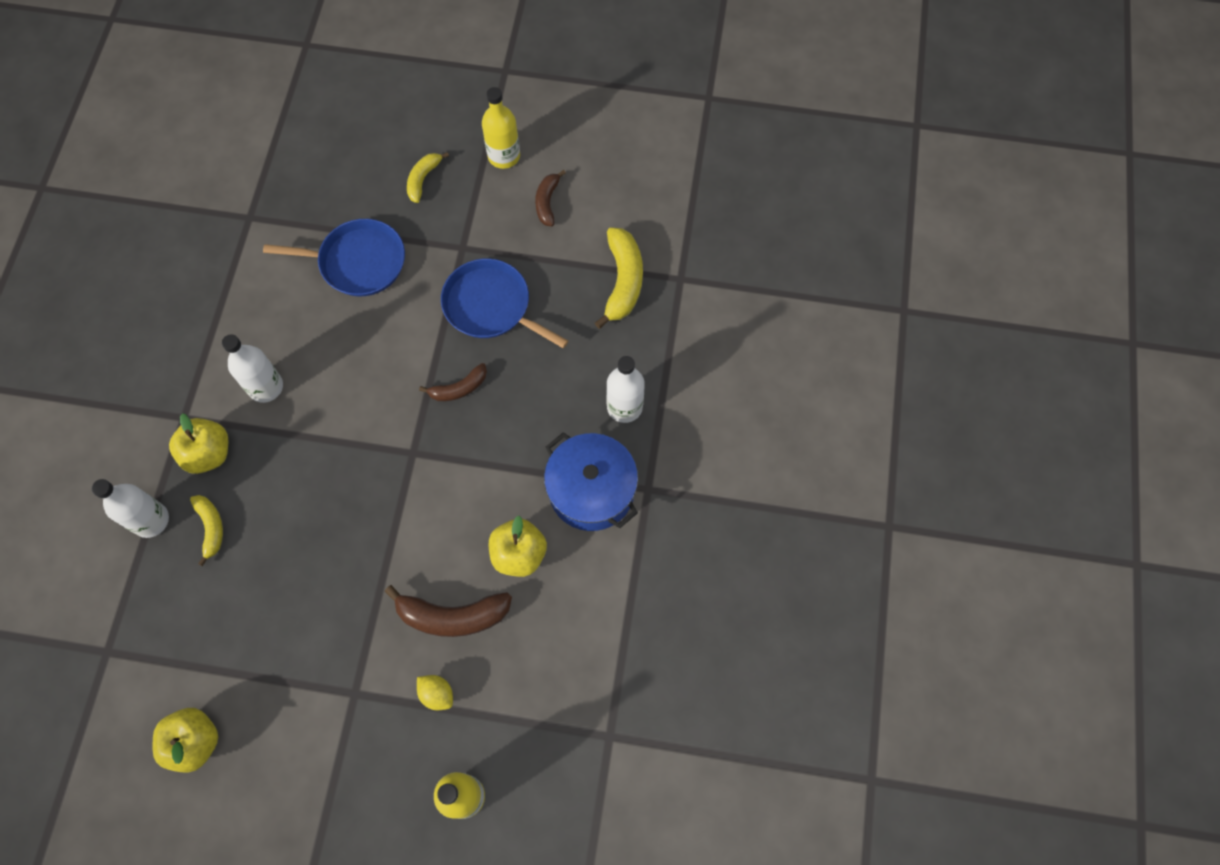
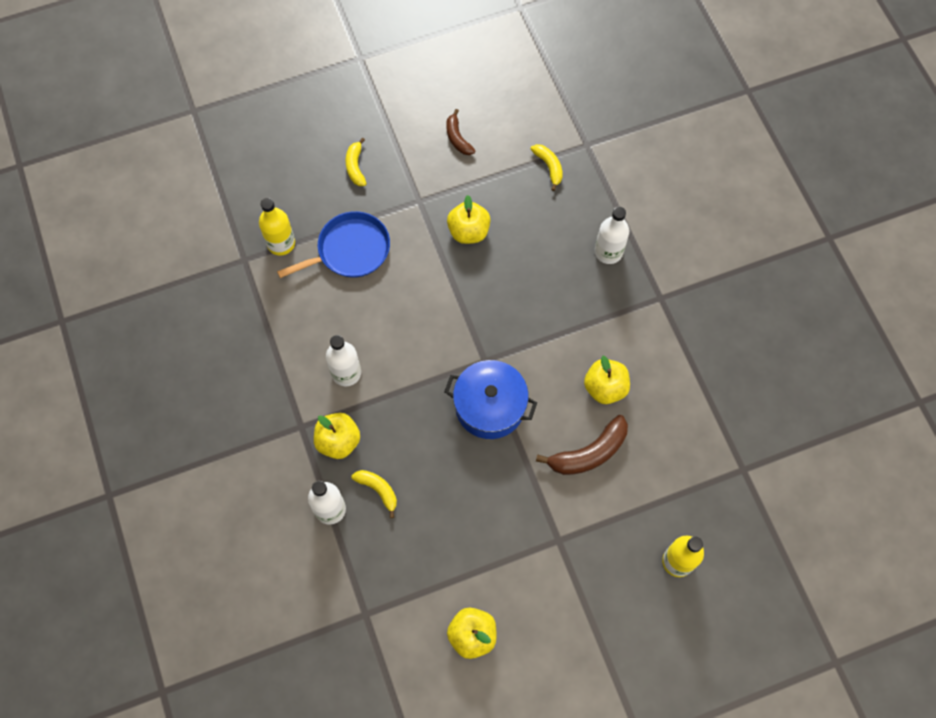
camera: 30 degrees left, 0 degrees up
yellow lemon [417,675,453,710] -> none
brown banana [419,363,487,401] -> none
blue pan [441,258,568,348] -> yellow apple [447,195,491,244]
yellow bottle [482,87,520,169] -> yellow bottle moved to [259,198,295,256]
blue pot [544,432,638,531] -> blue pot moved to [444,360,537,439]
yellow banana [595,227,643,329] -> yellow banana [530,144,563,191], size x0.60

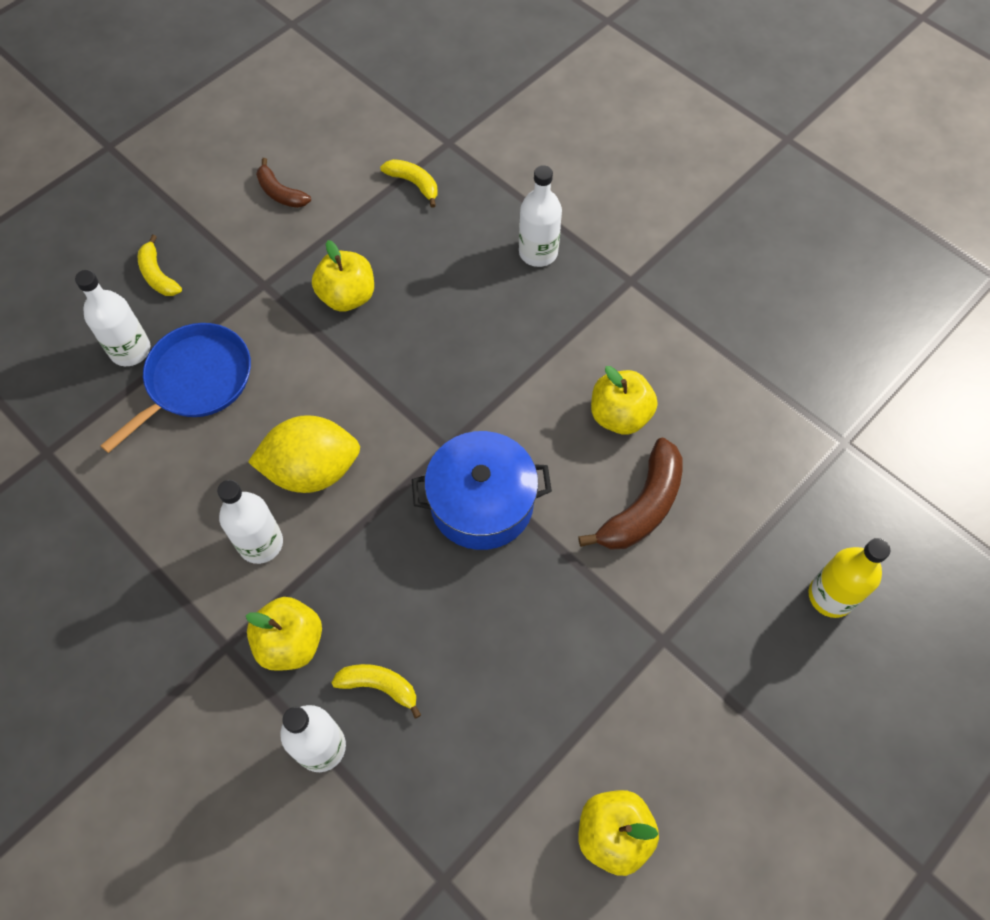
camera: 25 degrees left, 5 degrees down
yellow bottle [259,198,295,256] -> none
none -> white bottle [75,270,150,366]
none -> yellow lemon [248,415,360,493]

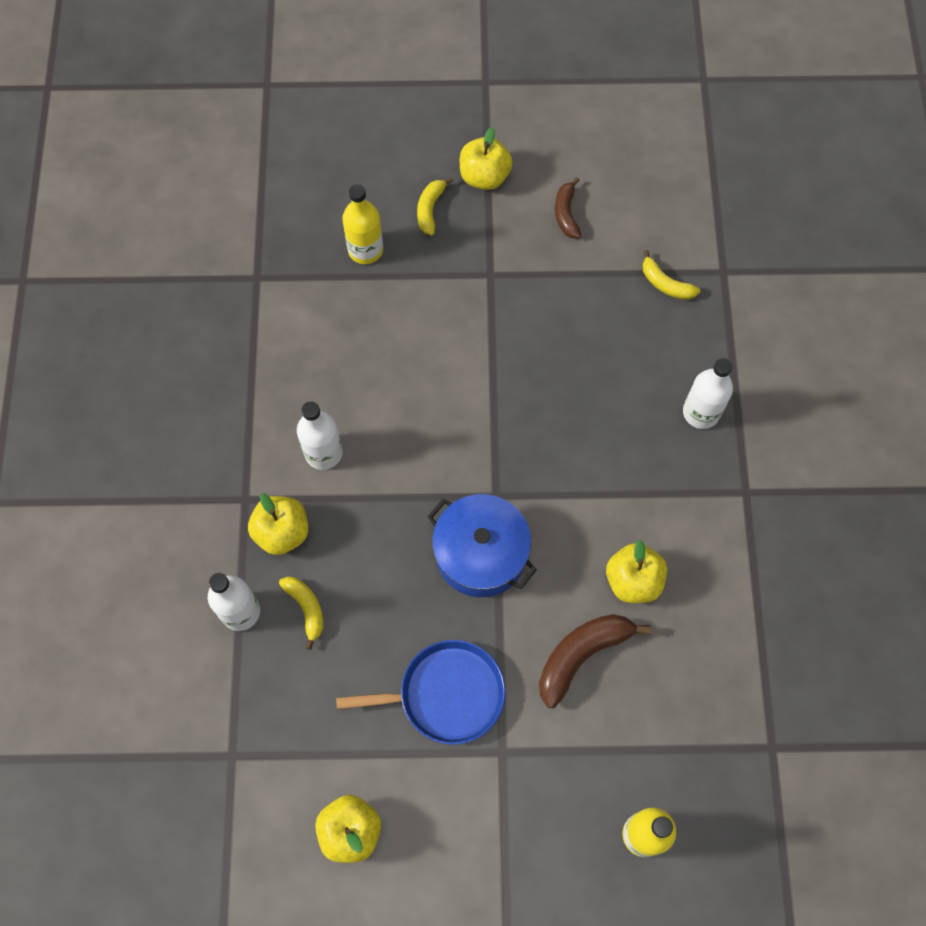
camera: 45 degrees right, 5 degrees up
white bottle [75,270,150,366] -> yellow bottle [342,184,383,264]
blue pan [100,323,251,453] -> blue pan moved to [336,640,506,745]
yellow lemon [248,415,360,493] -> none
yellow apple [312,240,374,312] -> yellow apple moved to [460,127,513,190]
yellow banana [380,159,438,208] -> yellow banana turned 135 degrees clockwise [643,250,700,300]
brown banana [578,438,682,550] -> brown banana turned 150 degrees clockwise [539,614,652,708]

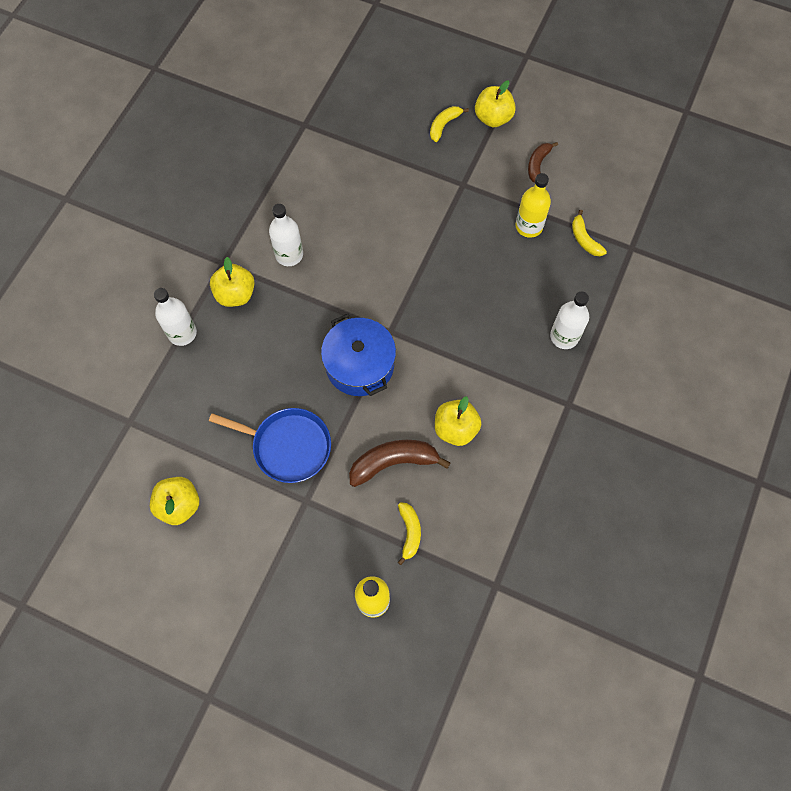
camera: 25 degrees right, 0 degrees up
yellow banana [279,577,323,650] -> yellow banana moved to [398,502,421,565]
yellow bottle [342,184,383,264] -> yellow bottle moved to [516,173,551,238]

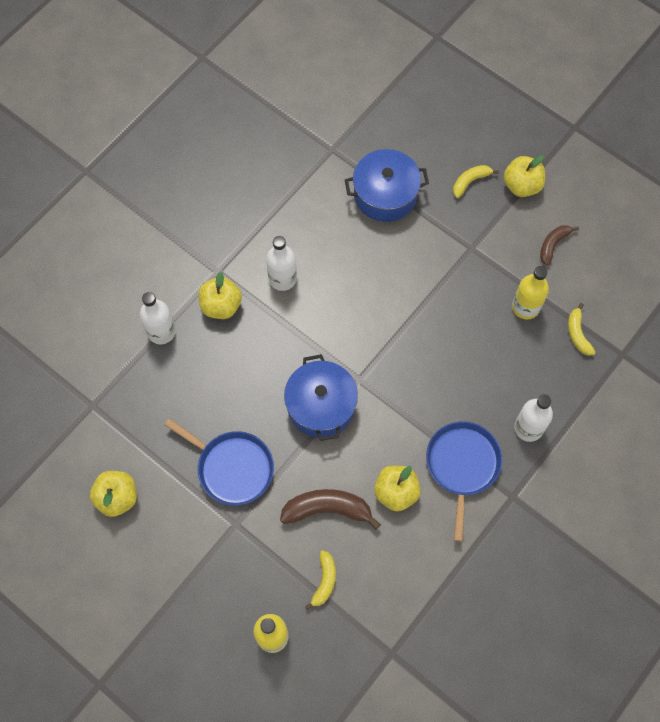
camera: 15 degrees right, 0 degrees up
none -> blue pot [345,149,429,222]
none -> blue pan [426,421,502,542]

